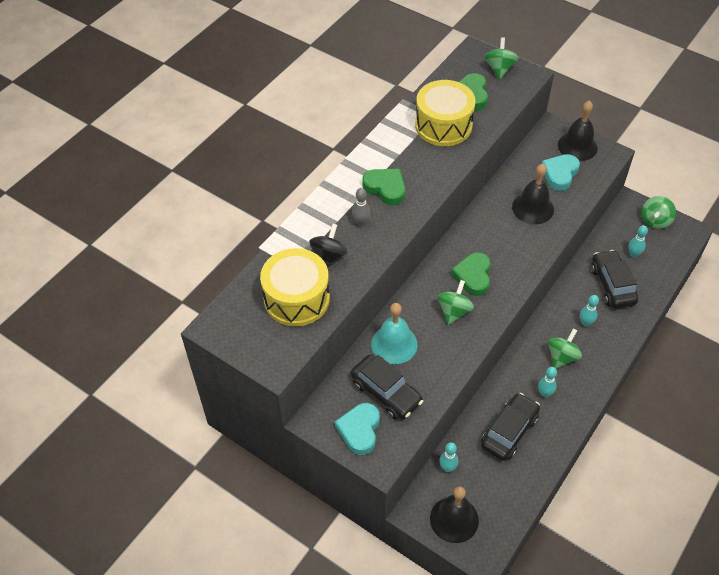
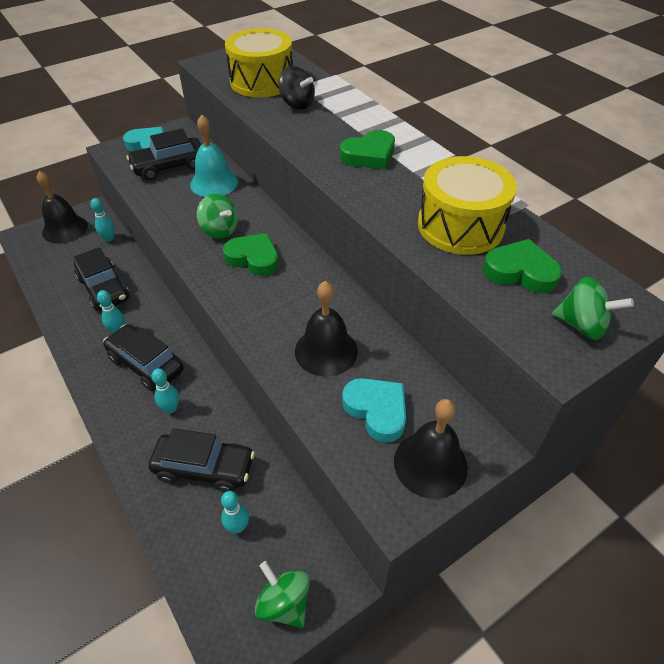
camera: 110 degrees right, 5 degrees down
grey bowling pin [352,188,371,226] -> none
green spinning top [548,329,582,369] -> black car [103,324,184,391]

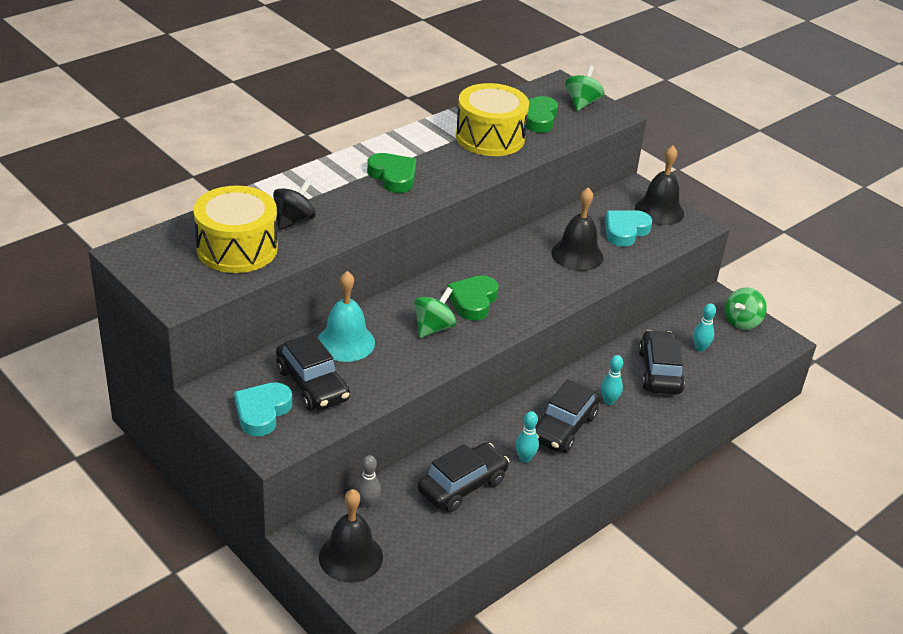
camera: 100 degrees left, 10 degrees down
turquoise bowling pin [91,198,115,242] -> grey bowling pin [356,455,381,508]

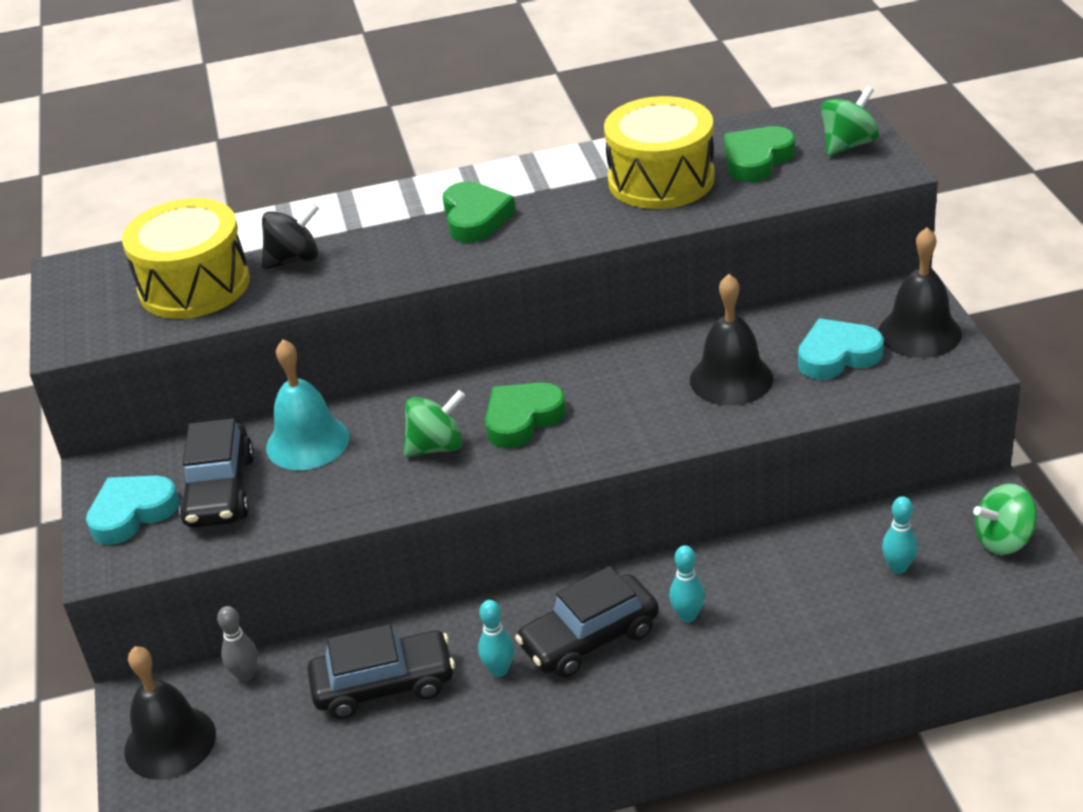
camera: 35 degrees right, 0 degrees up
black car [638,330,685,395] -> none

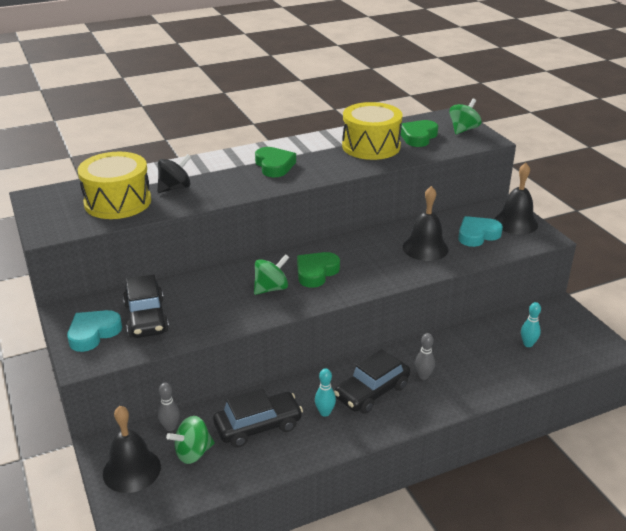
camera: 15 degrees left, 5 degrees down
turquoise bell [266,339,349,470] -> none
turquoise bowling pin [669,545,705,623] -> grey bowling pin [415,333,435,380]
green spinning top [973,483,1037,555] -> green spinning top moved to [166,416,215,464]

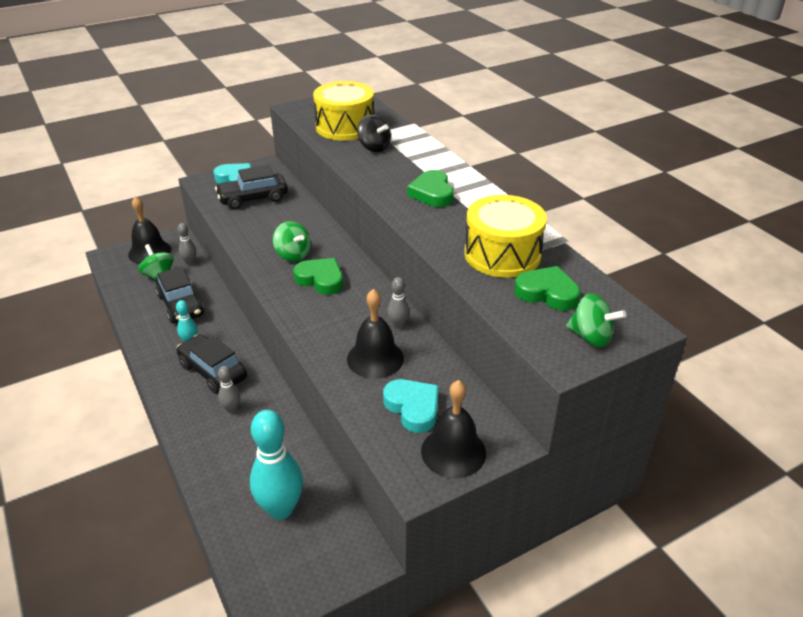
camera: 85 degrees right, 5 degrees up
green heart [255,147,296,177] -> green heart turned 105 degrees clockwise [407,170,454,207]
turquoise bowling pin [521,302,541,347] -> turquoise bowling pin [250,410,303,520], size x2.09
none -> grey bowling pin [387,277,409,329]

